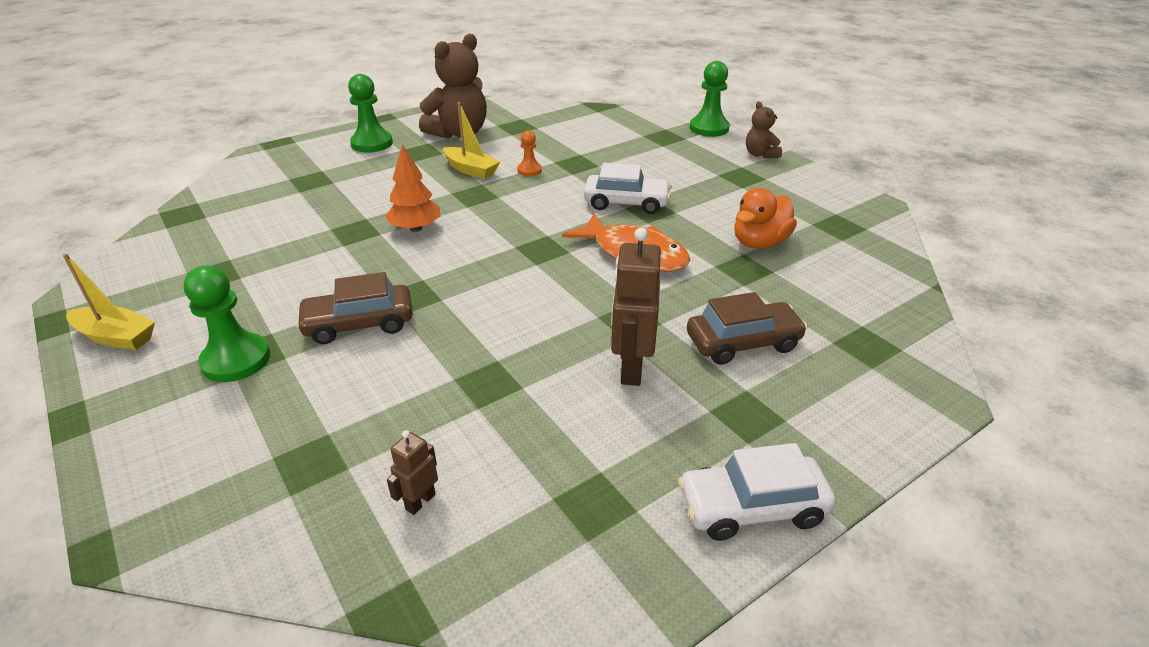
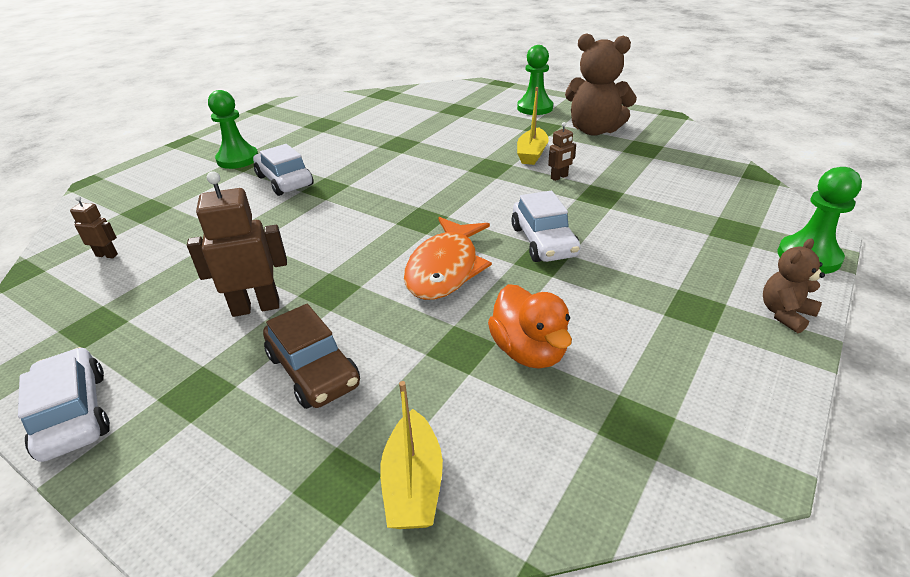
camera: 70 degrees right, 0 degrees up
yellow boat [63,253,155,350] -> yellow boat moved to [380,381,443,529]
brown car [296,272,413,344] -> white car [253,144,313,196]
orange tree [385,144,440,232] -> none
orange pawn [517,130,542,176] -> brown robot [548,122,576,181]
orange duck [734,188,797,249] -> orange duck turned 135 degrees counterclockwise [488,284,572,369]

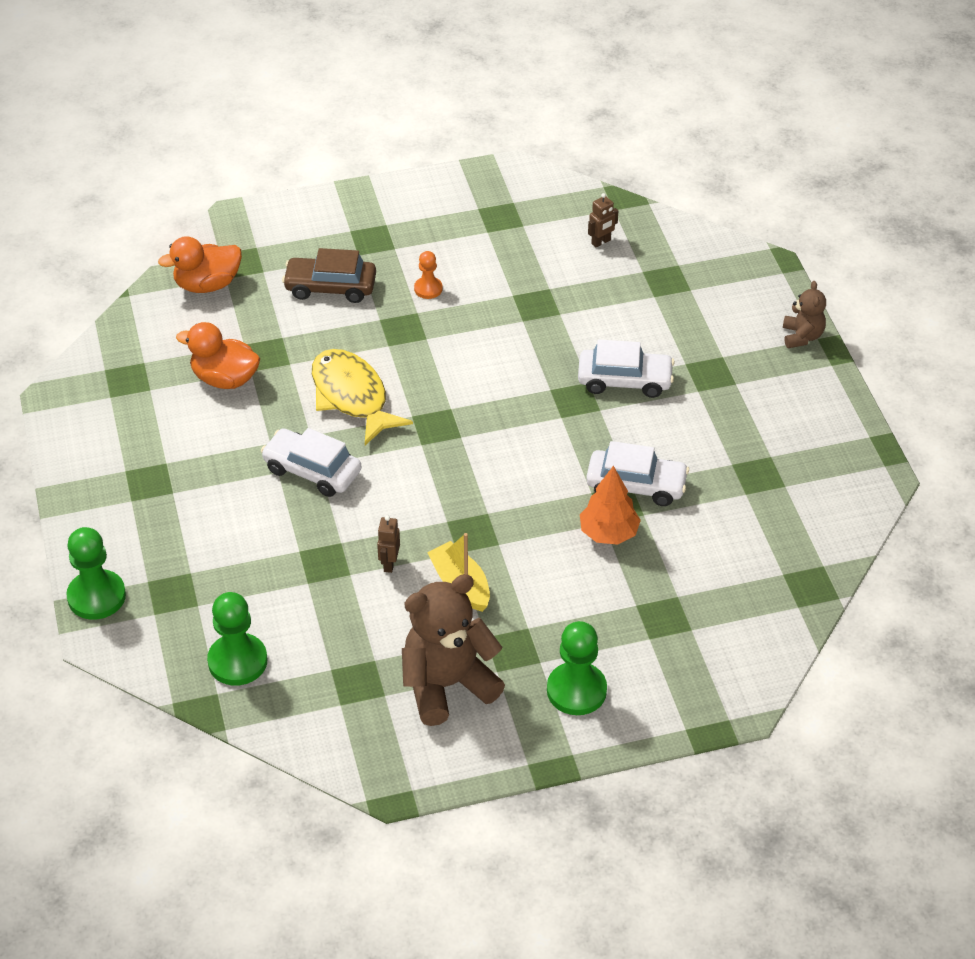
camera: 130 degrees right, 10 degrees up
white car [18,347,110,462] -> white car moved to [586,441,689,506]
brown robot [187,171,287,317] -> orange pawn [414,251,443,299]
green pawn [208,90,258,169] -> green pawn moved to [207,592,267,686]
yellow boat [380,381,443,529] -> orange duck [158,236,242,293]
orange fish [404,217,492,300] -> yellow fish [312,349,413,445]
brown teddy bear [763,238,825,334] -> brown teddy bear moved to [783,281,826,348]
none -> orange tree [580,466,641,545]

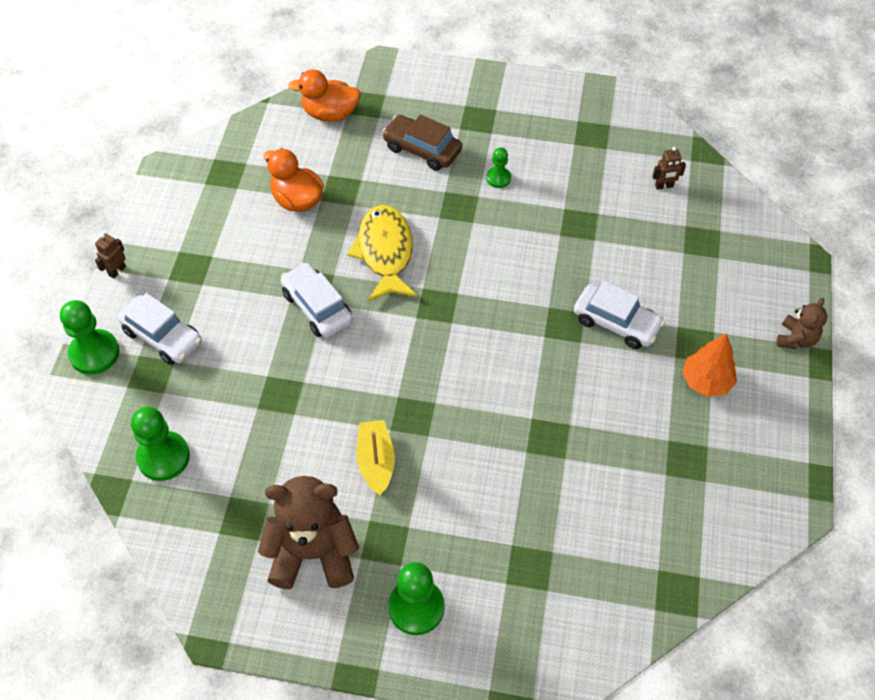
camera: 25 degrees right, 10 degrees up
brown robot [377,516,400,573] -> brown robot moved to [95,233,126,279]
orange pawn [414,251,443,299] -> green pawn [486,147,511,188]
orange tree [580,466,641,545] -> orange tree moved to [682,333,737,397]
white car [586,441,689,506] -> white car moved to [118,293,202,365]

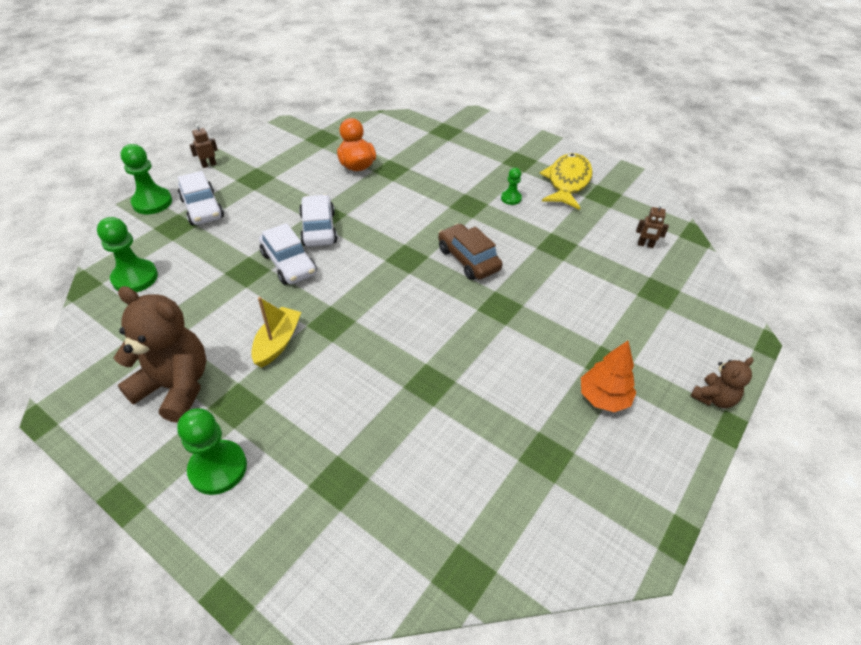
camera: 25 degrees right, 10 degrees down
orange duck [288,69,361,122] -> none
yellow fish [347,205,417,302] -> yellow fish moved to [540,153,593,210]
brown car [382,115,462,171] -> brown car moved to [438,223,502,280]
white car [574,281,665,349] -> white car moved to [259,223,317,285]

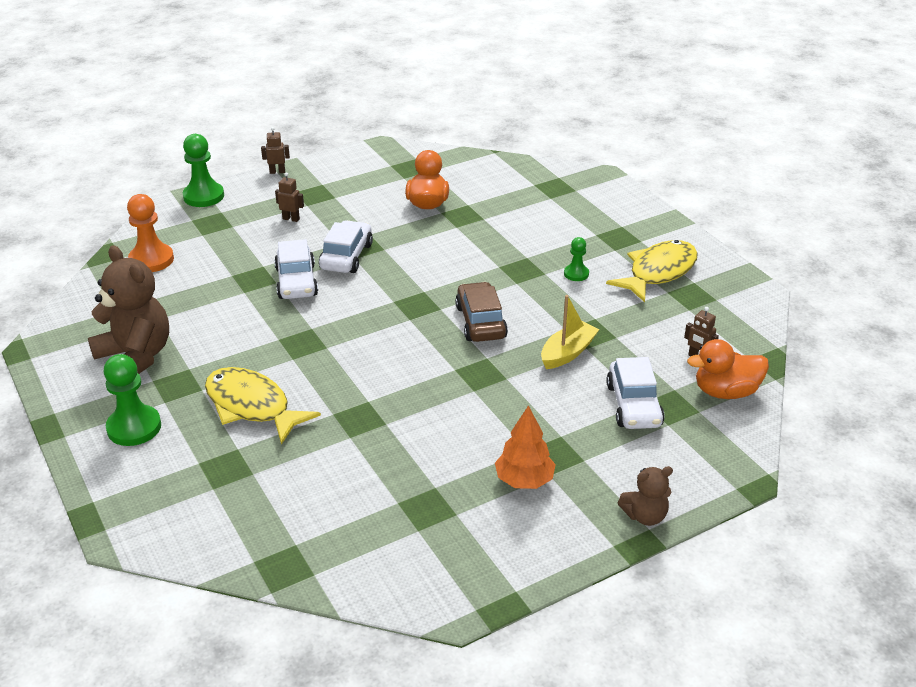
camera: 25 degrees right, 10 degrees down
green pawn [97,217,158,292] -> orange pawn [127,194,174,272]
white car [178,171,224,225] -> white car moved to [606,357,665,429]
yellow boat [251,297,301,368] -> yellow boat moved to [541,295,599,369]
none -> yellow fish [205,367,321,445]
none -> brown robot [275,172,304,222]
none -> orange duck [687,339,769,399]

